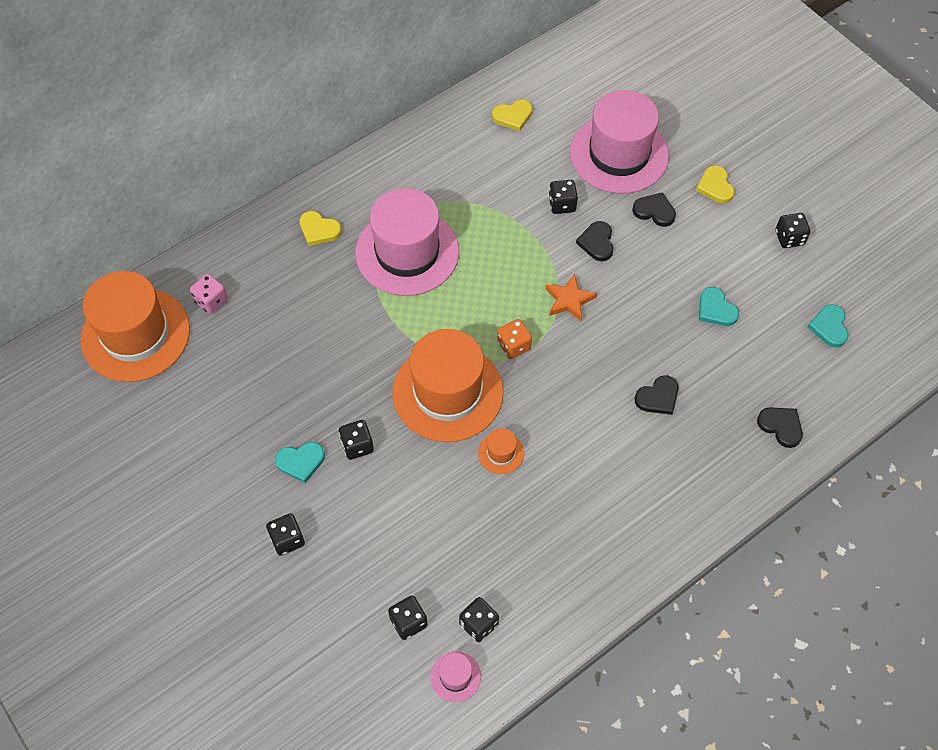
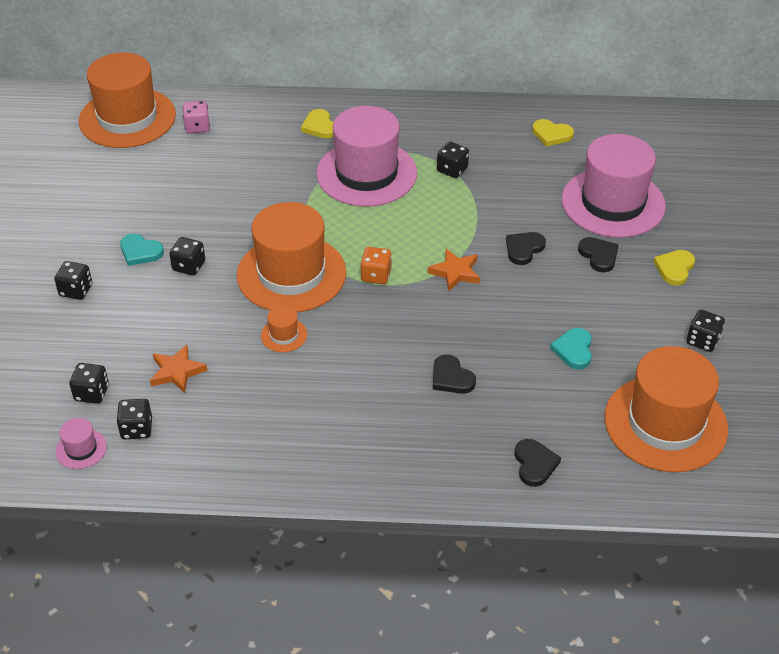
camera: 40 degrees right, 15 degrees down
black dice [549,180,578,214] -> black dice moved to [437,142,469,178]
black heart [635,375,679,415] -> black heart turned 45 degrees clockwise [433,354,476,394]
turquoise heart [807,304,848,348] -> orange hat [604,346,728,472]
none -> orange star [150,345,208,393]

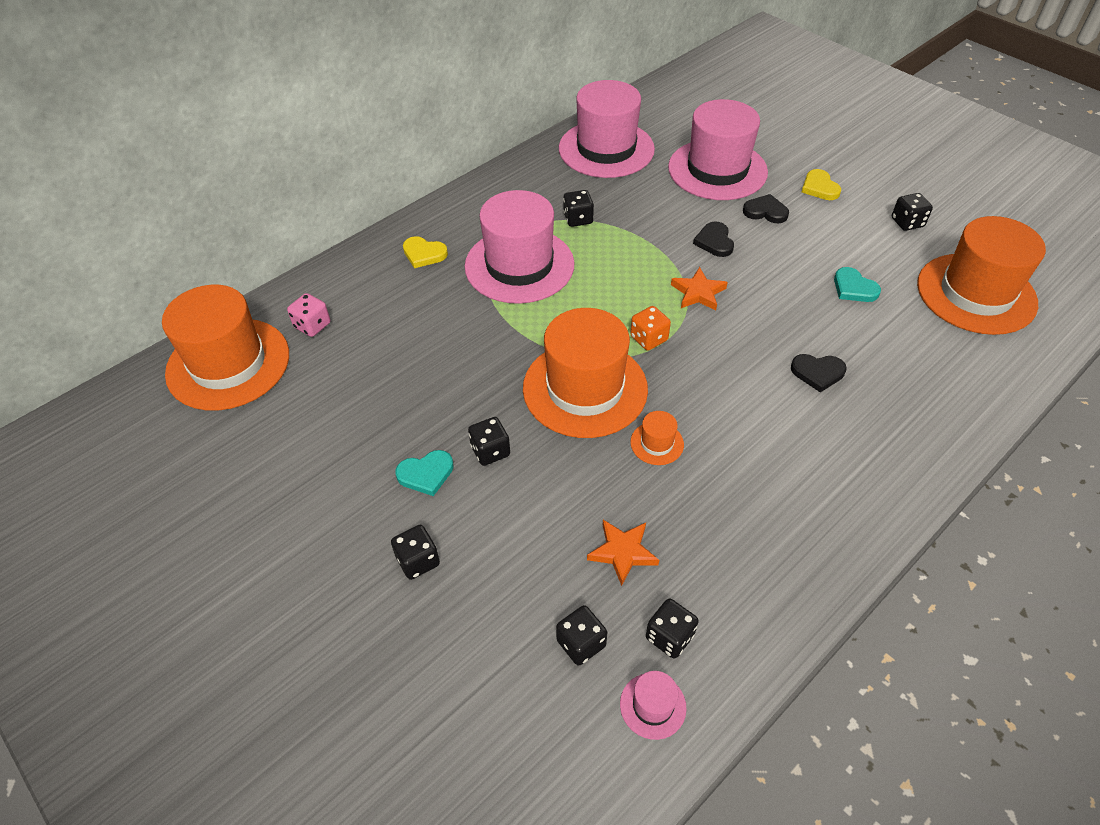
camera: 45 degrees left, 5 degrees up
black heart [515,439,561,487] -> none
yellow heart [532,119,574,147] -> pink hat [559,80,655,178]

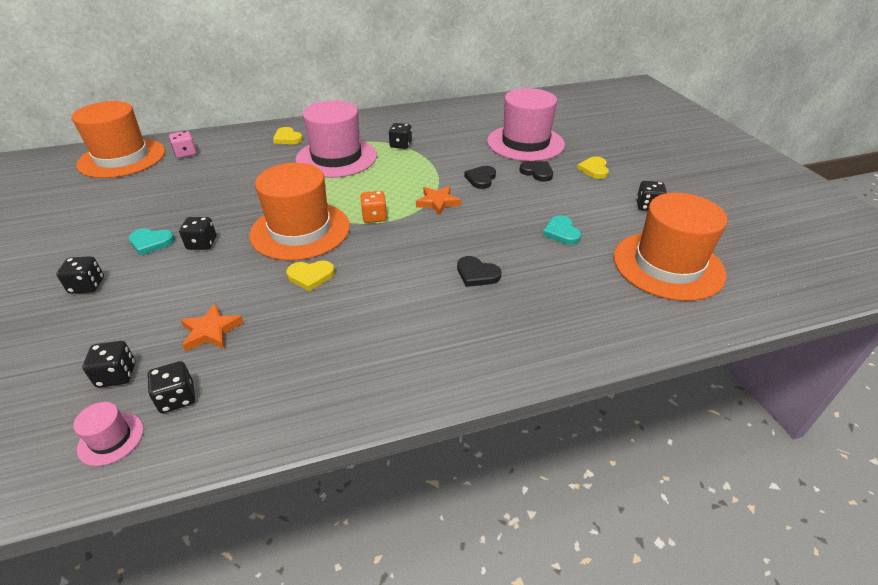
camera: 25 degrees right, 10 degrees down
pink hat [559,80,655,178] -> none
orange hat [630,411,684,465] -> yellow heart [286,261,335,291]

